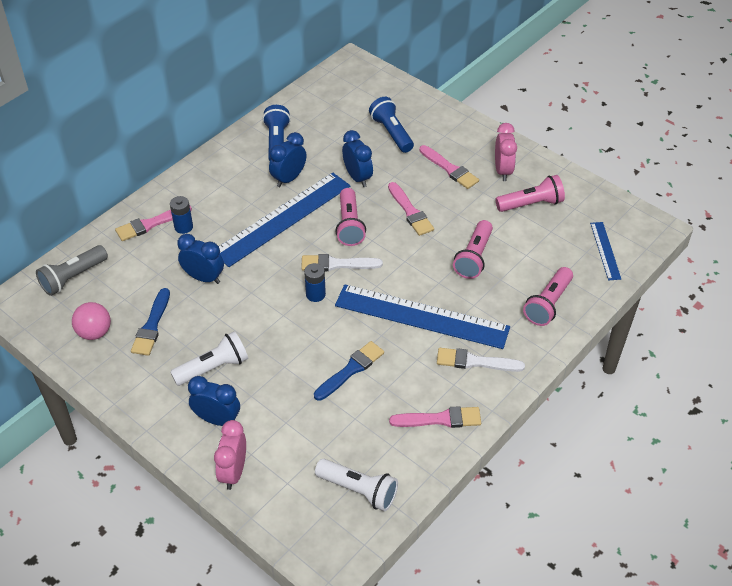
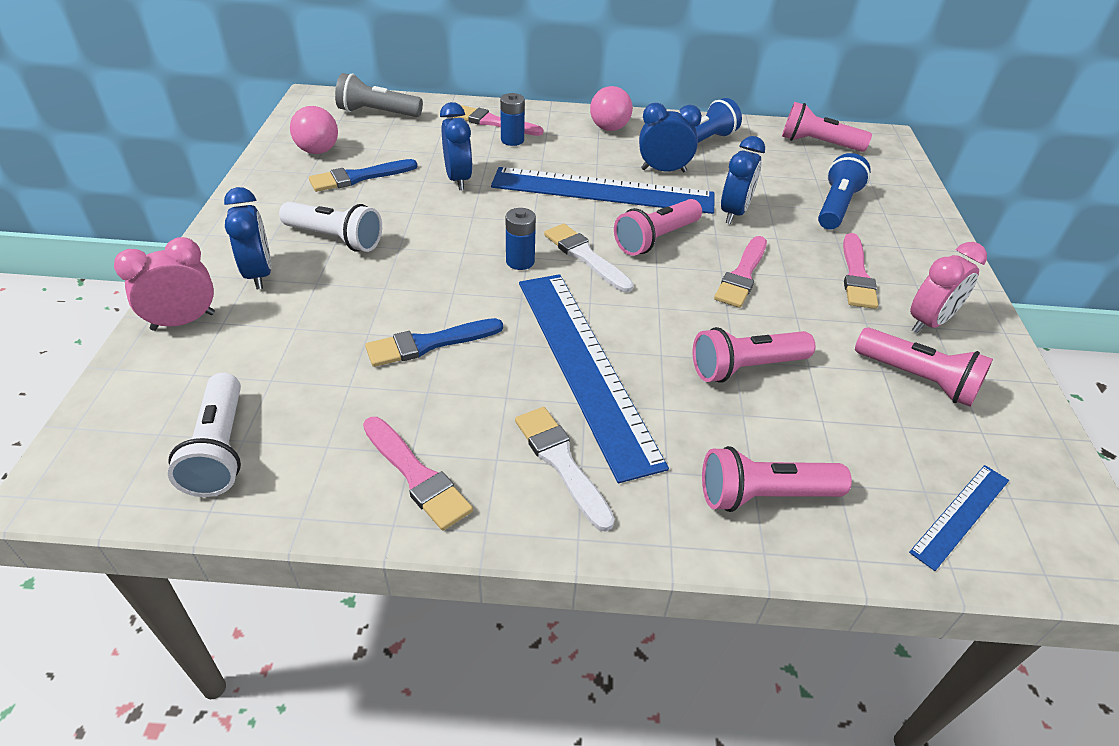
camera: 50 degrees right, 5 degrees down
blue brush [314,341,384,401] -> blue brush turned 150 degrees clockwise [365,318,503,367]
none -> pink ball [590,86,633,131]
none -> pink flashlight [782,102,872,152]

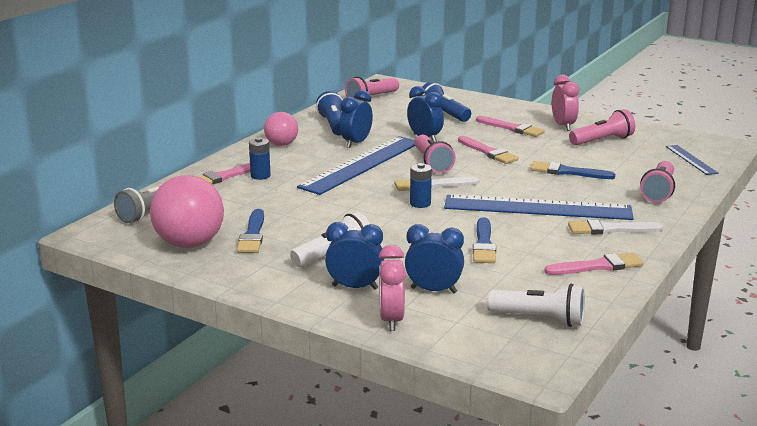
camera: 60 degrees left, 20 degrees down
pink ball [290,106,338,154] -> pink ball [150,175,224,248], size x1.70
blue clock [440,102,473,190] -> blue clock moved to [405,224,464,294]
pink flashlight [693,327,816,383] -> blue brush [531,161,615,179]

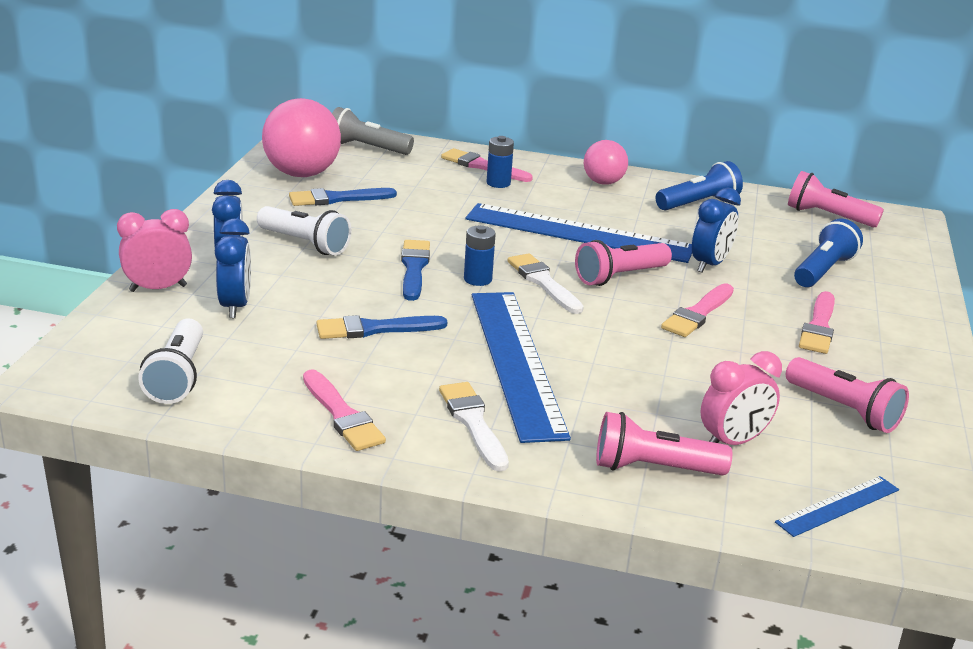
camera: 70 degrees right, 5 degrees up
blue clock [339,90,373,148] -> none
blue brush [531,161,615,179] -> blue brush moved to [401,240,430,301]
pink clock [552,75,579,131] -> pink clock moved to [700,351,782,445]

